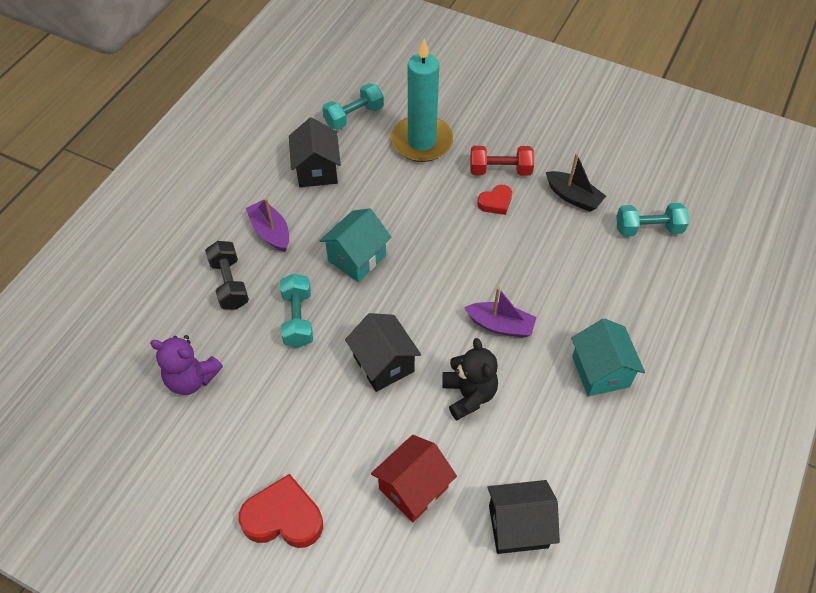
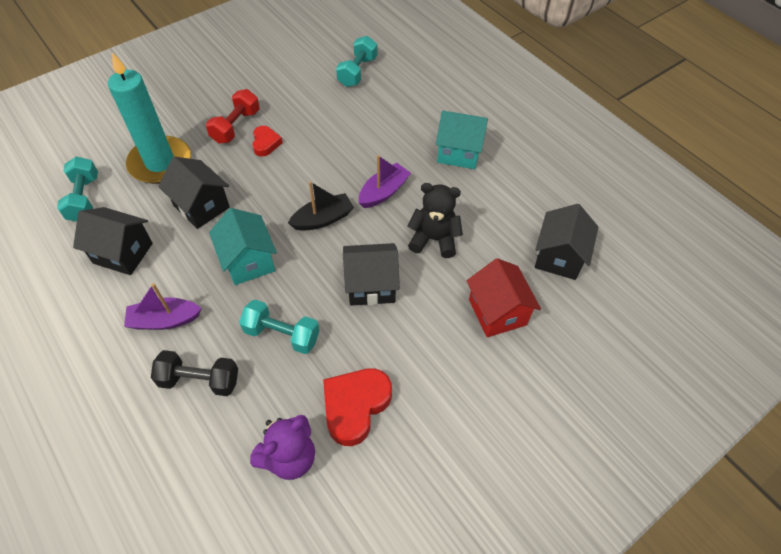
camera: 65 degrees left, 0 degrees up
red heart [238,474,323,548] -> red heart moved to [323,368,392,446]
black boat [546,153,606,212] -> black boat moved to [288,181,354,231]
none -> black house [158,157,230,229]

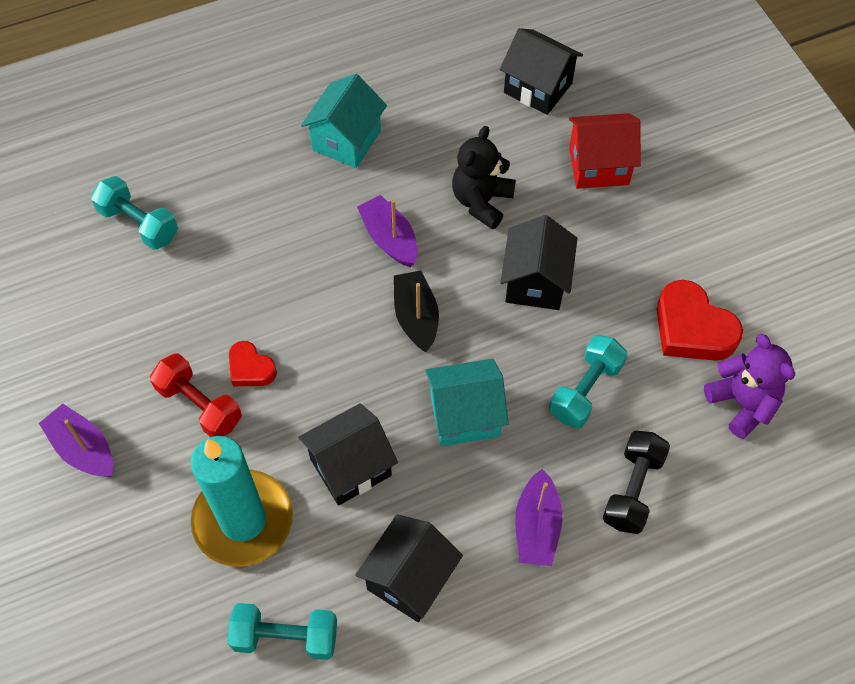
camera: 75 degrees left, 5 degrees up
red heart [252,126,283,157] -> red heart turned 150 degrees counterclockwise [229,341,277,386]
none -> purple boat [39,404,113,477]

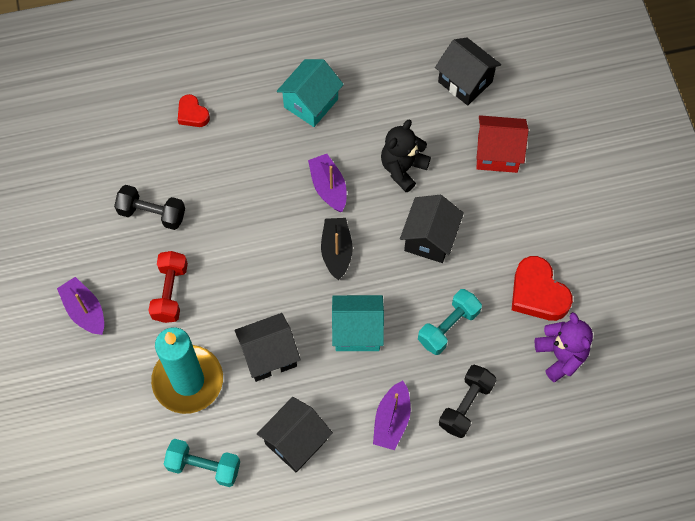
camera: 10 degrees right, 5 degrees up
turquoise dumbbell [91,176,178,250] -> none
red dumbbell [150,353,242,437] -> red dumbbell turned 45 degrees clockwise [148,251,188,323]
red heart [229,341,277,386] -> red heart moved to [178,94,210,127]
none -> black dumbbell [114,185,185,230]

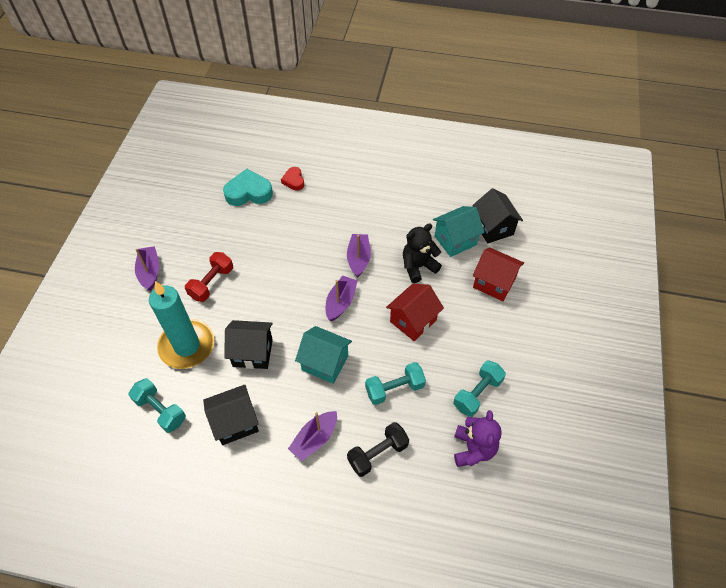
camera: 25 degrees right, 10 degrees down
black dumbbell [114,185,185,230] -> none
turquoise house [277,59,344,127] -> turquoise house moved to [433,206,485,257]
black boat [321,218,353,280] -> purple boat [326,276,357,322]
black house [400,195,464,263] -> red house [386,284,444,341]
red heart [512,256,573,321] -> turquoise dumbbell [454,360,506,417]
none -> turquoise heart [223,169,273,206]

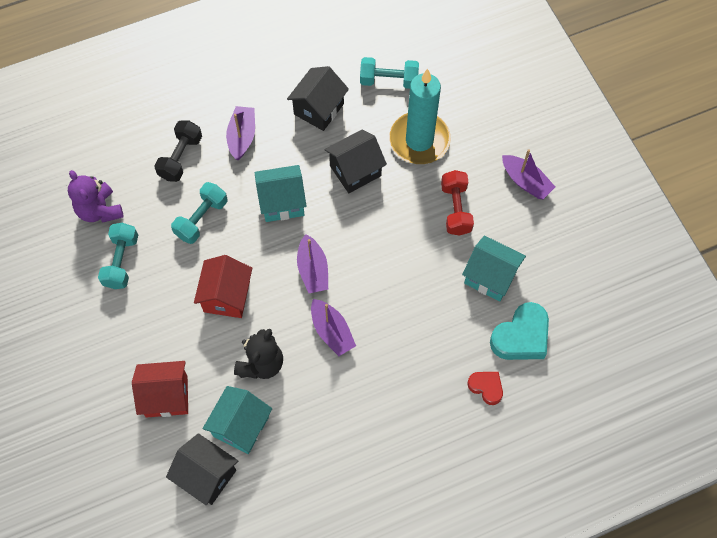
camera: 145 degrees right, 10 degrees up
none -> turquoise house [462,235,526,301]

